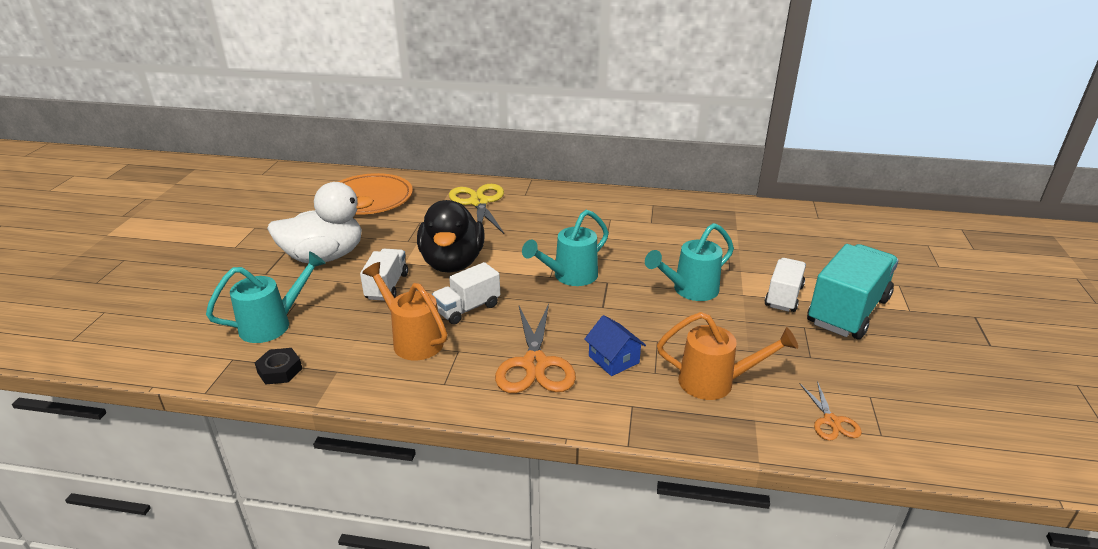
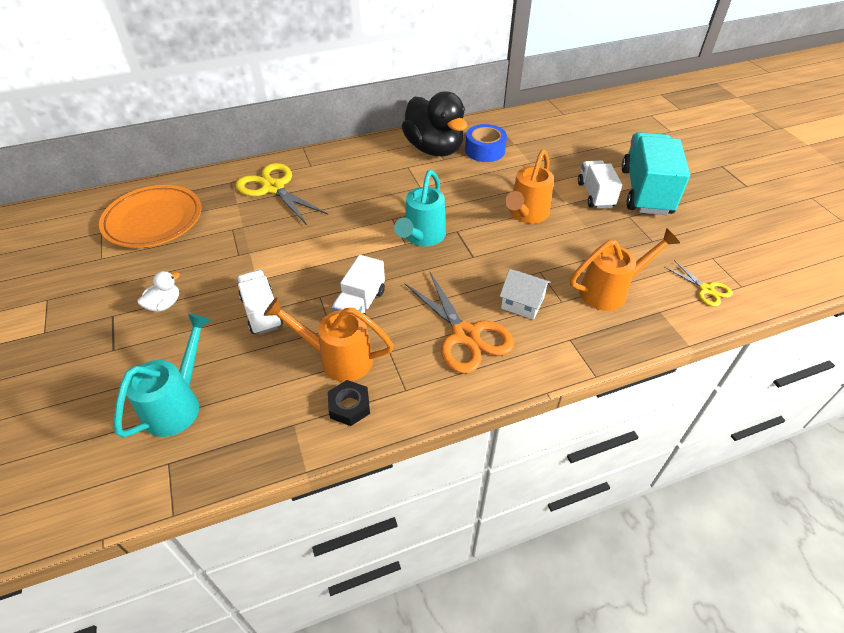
camera: 30 degrees left, 15 degrees up
black nut [255,348,302,385] -> black nut moved to [328,380,370,426]
white duck [267,182,374,263] -> white duck [137,271,180,312], size x0.42
black duck [417,200,485,273] -> black duck moved to [402,91,467,156]
blue house [584,315,646,376] -> white house [500,269,551,320]
turquoise watering can [645,223,734,301] -> orange watering can [505,150,554,224]
orange scissors [800,381,862,441] -> yellow scissors [664,260,733,307]
none -> blue tape [465,124,507,162]

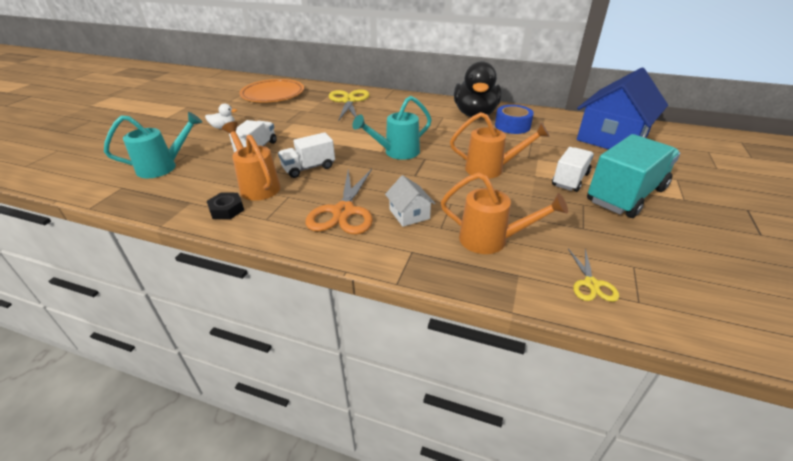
camera: 40 degrees right, 10 degrees down
orange watering can [505,150,554,224] -> orange watering can turned 150 degrees counterclockwise [450,112,550,179]
none -> blue house [577,68,668,149]

